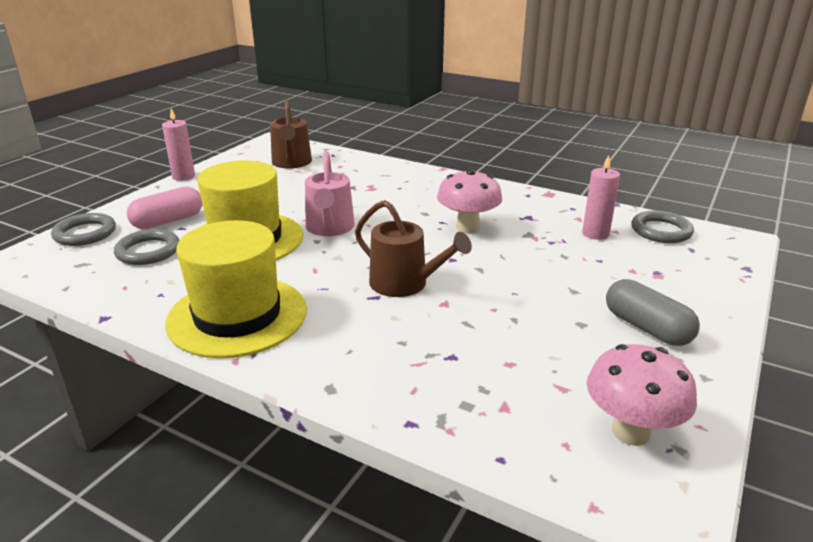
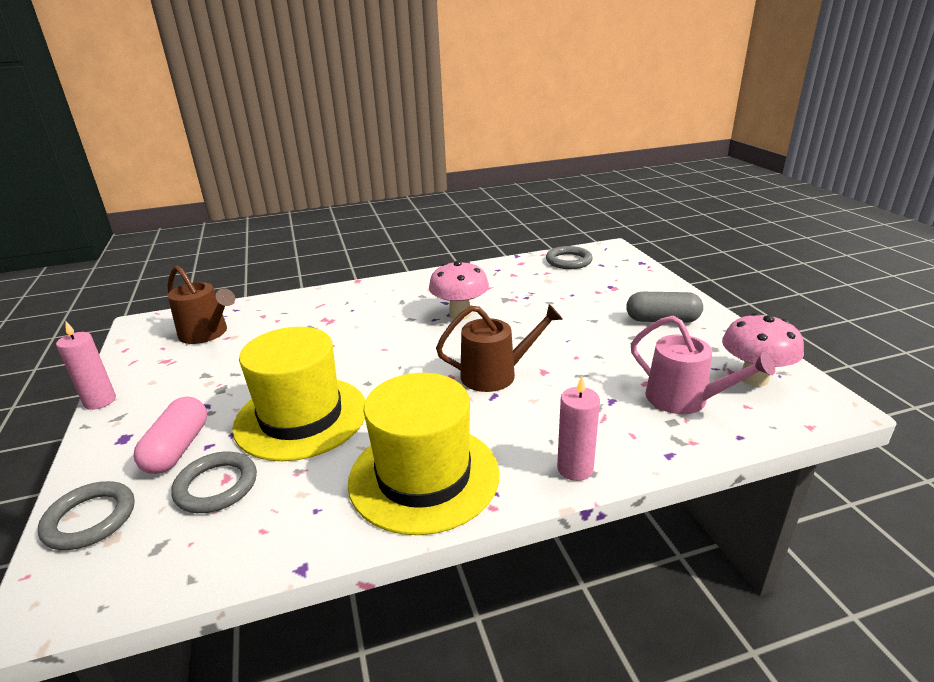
camera: 45 degrees left, 0 degrees up
pink watering can [305,151,355,236] -> pink watering can moved to [631,316,775,414]
pink candle [582,155,620,240] -> pink candle moved to [557,377,600,481]

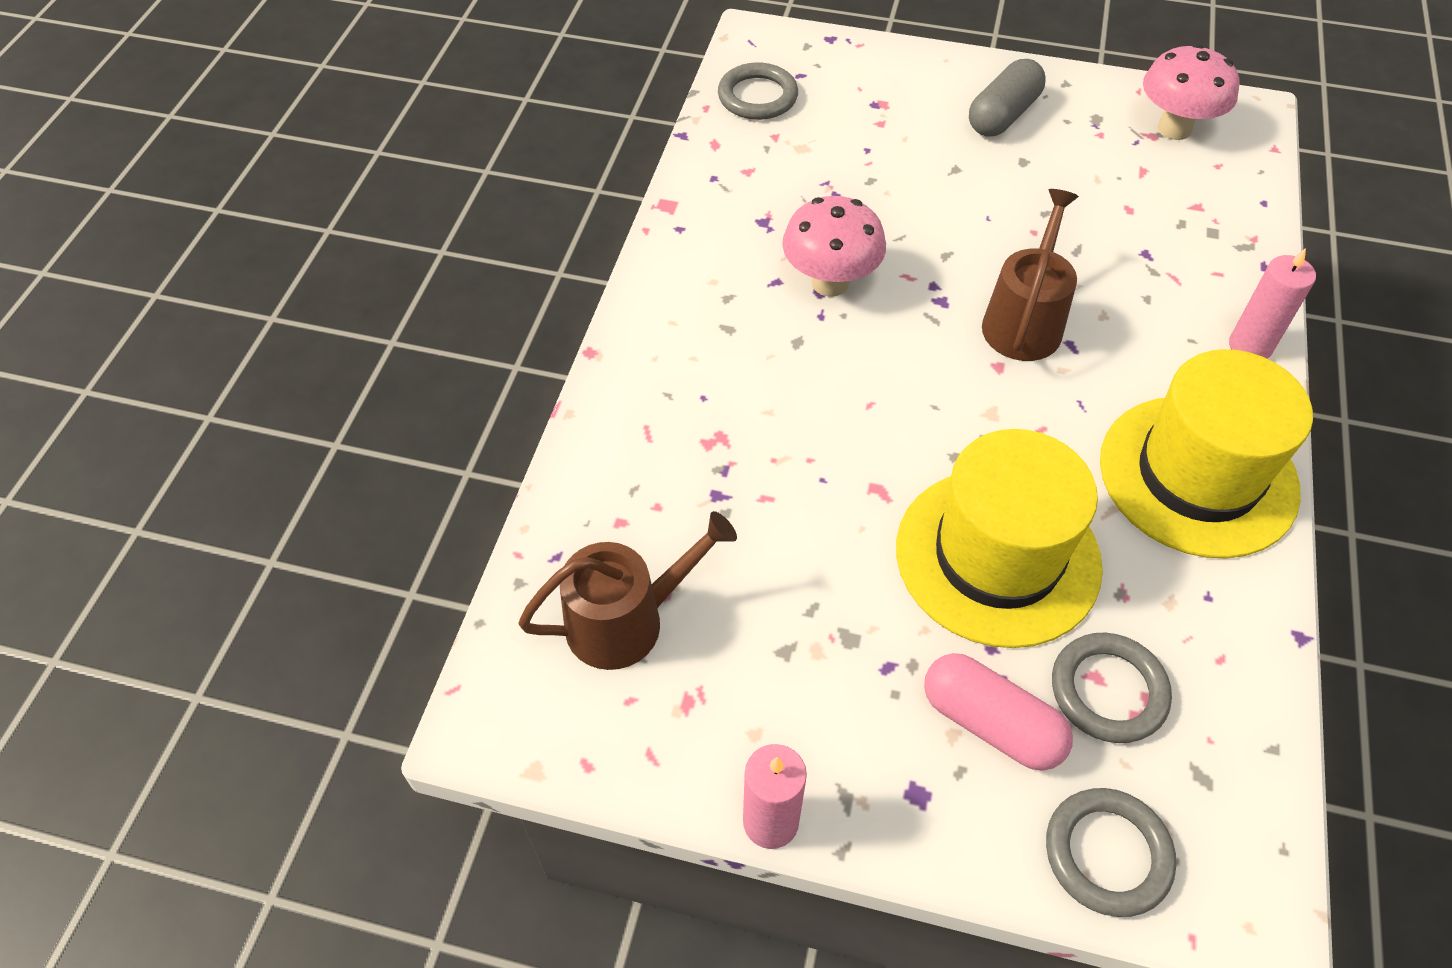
camera: 60 degrees left, 25 degrees up
pink watering can [631,316,775,414] -> none

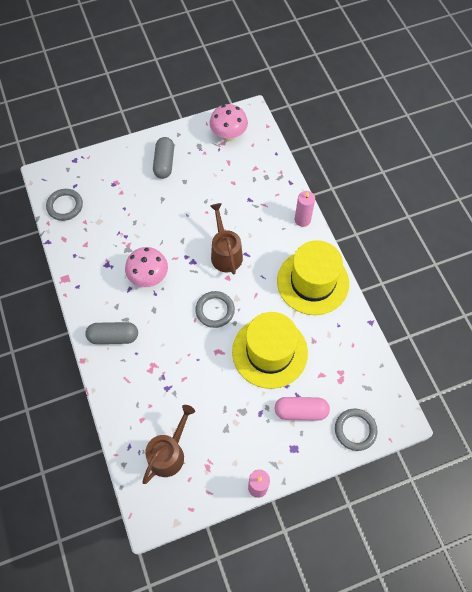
camera: 35 degrees left, 10 degrees up
grey ring [1052,633,1172,743] -> grey ring moved to [195,291,235,328]
none -> grey capsule [85,322,138,344]

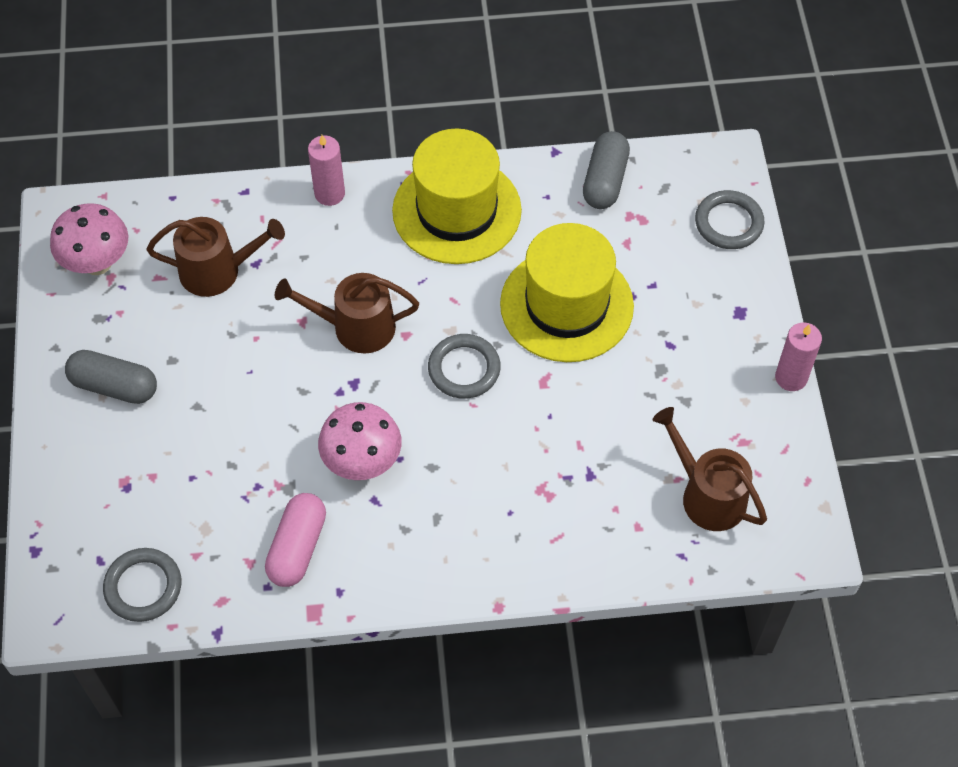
camera: 75 degrees left, 5 degrees down
grey capsule [85,322,138,344] -> grey capsule moved to [583,131,630,209]
pink capsule [275,397,330,421] -> pink capsule moved to [265,493,326,587]
none -> brown watering can [146,217,285,297]

